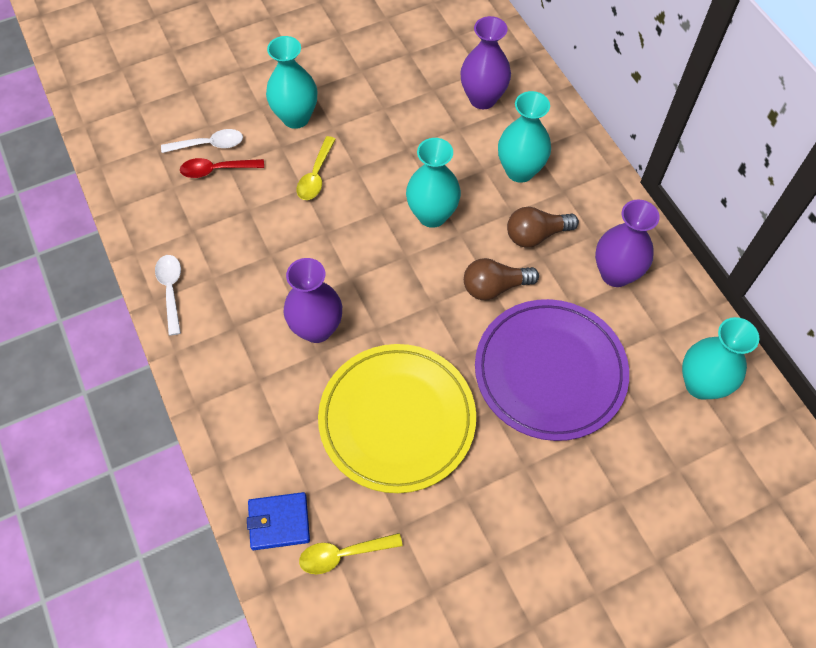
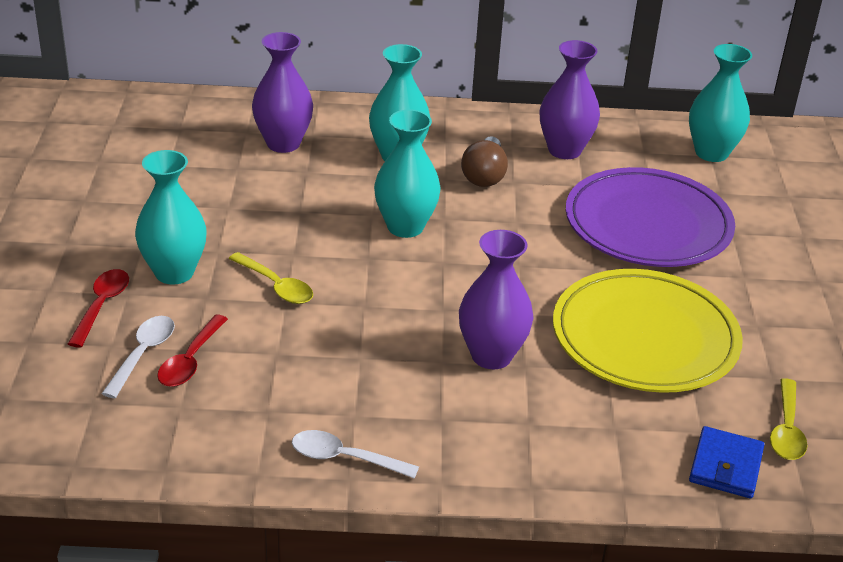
camera: 65 degrees left, 25 degrees down
brown light bulb [464,258,539,300] -> none
none -> red spoon [68,269,129,348]

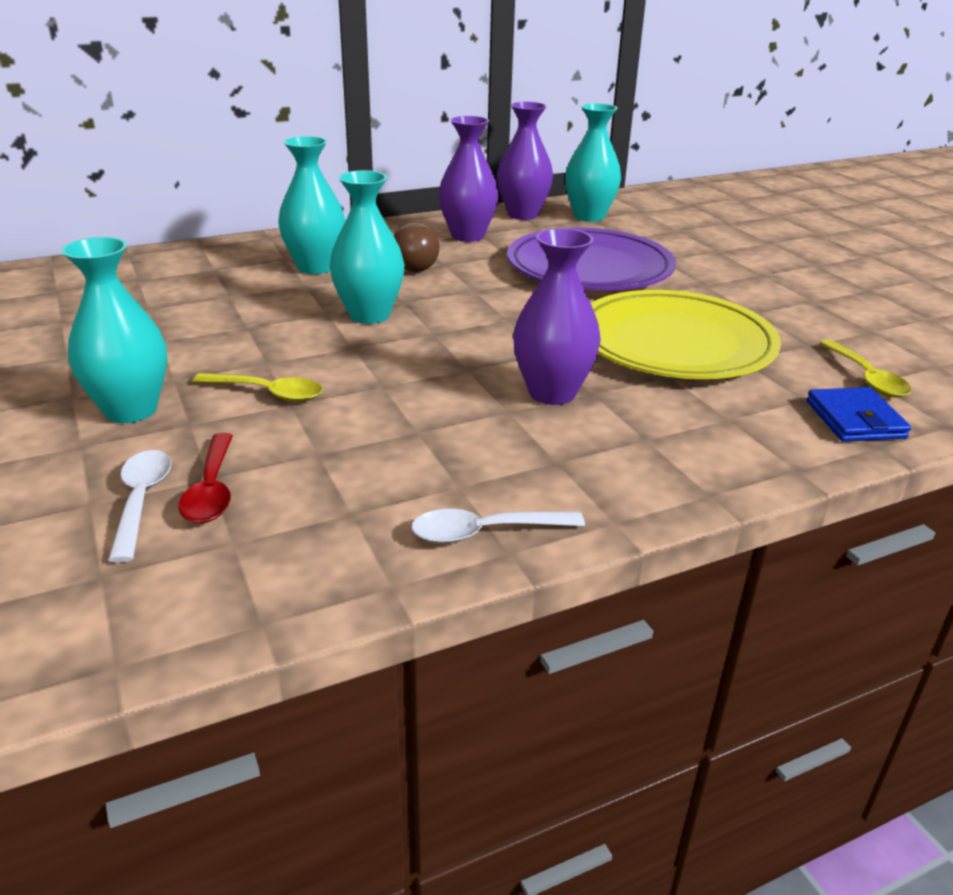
camera: 25 degrees left, 5 degrees down
red spoon [68,269,129,348] -> none
purple vase [252,32,313,153] -> purple vase moved to [497,102,553,220]

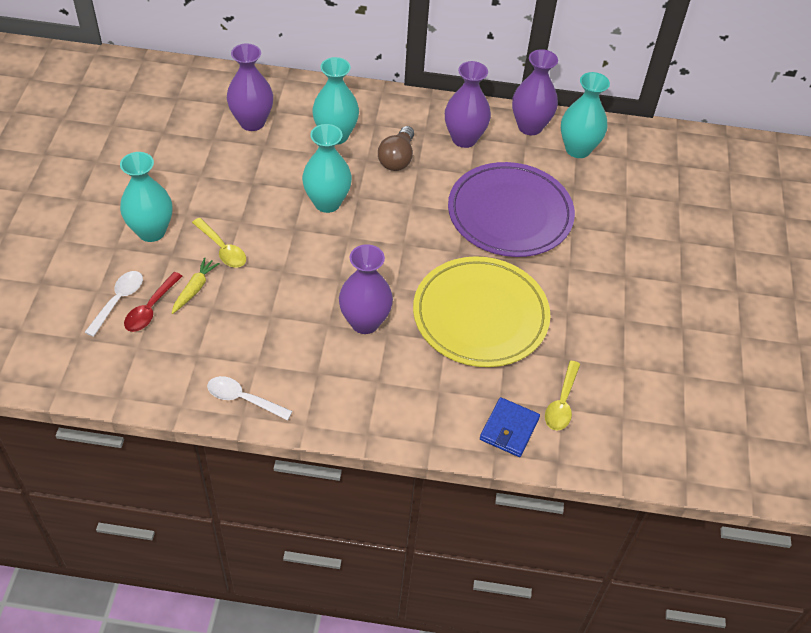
camera: 30 degrees right, 20 degrees up
none -> yellow carrot [172,257,220,314]
none -> purple vase [227,44,273,131]

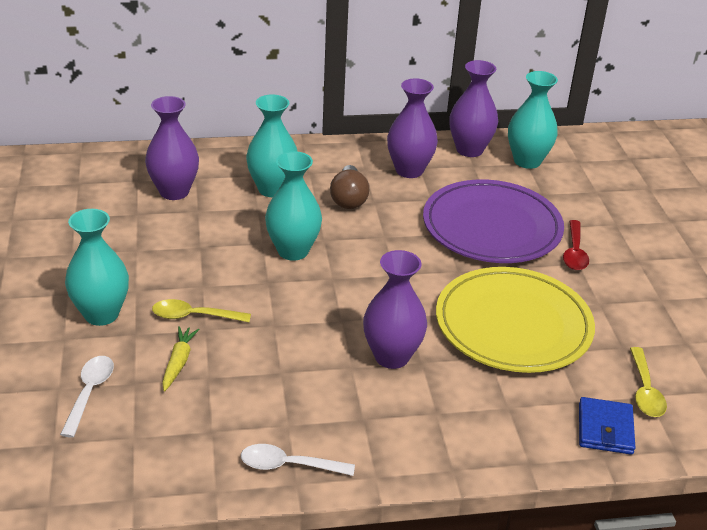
camera: 15 degrees left, 15 degrees down
red spoon [124,272,182,332] -> red spoon moved to [563,220,589,270]
yellow spoon [192,218,246,268] -> yellow spoon turned 150 degrees clockwise [152,299,251,322]

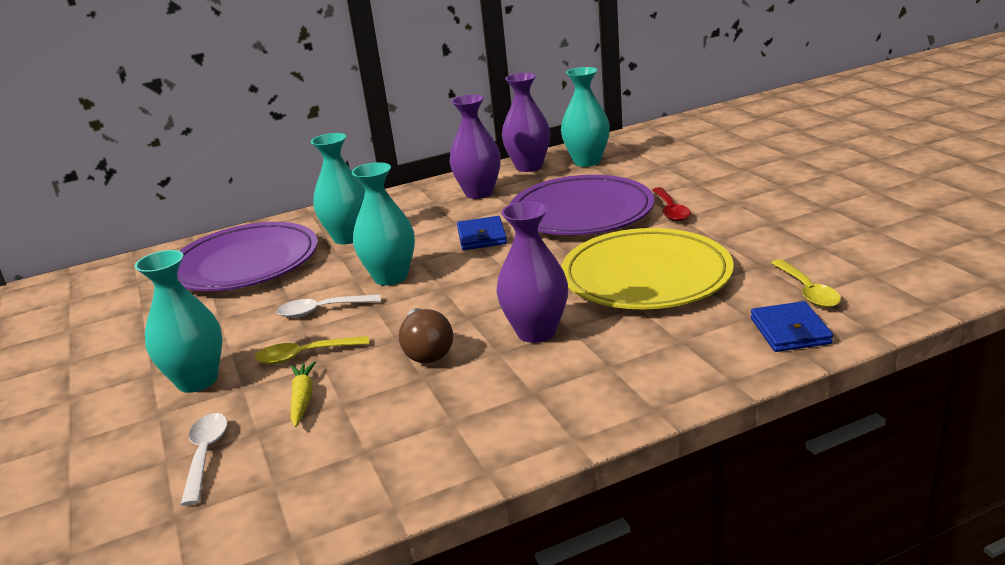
camera: 10 degrees left, 10 degrees down
purple vase [145,96,199,200] -> purple plate [177,222,318,291]
white spoon [241,444,355,476] -> white spoon moved to [276,294,381,318]
brown light bulb [330,165,369,209] -> brown light bulb moved to [399,308,453,363]
none -> blue wallet [457,216,507,250]

